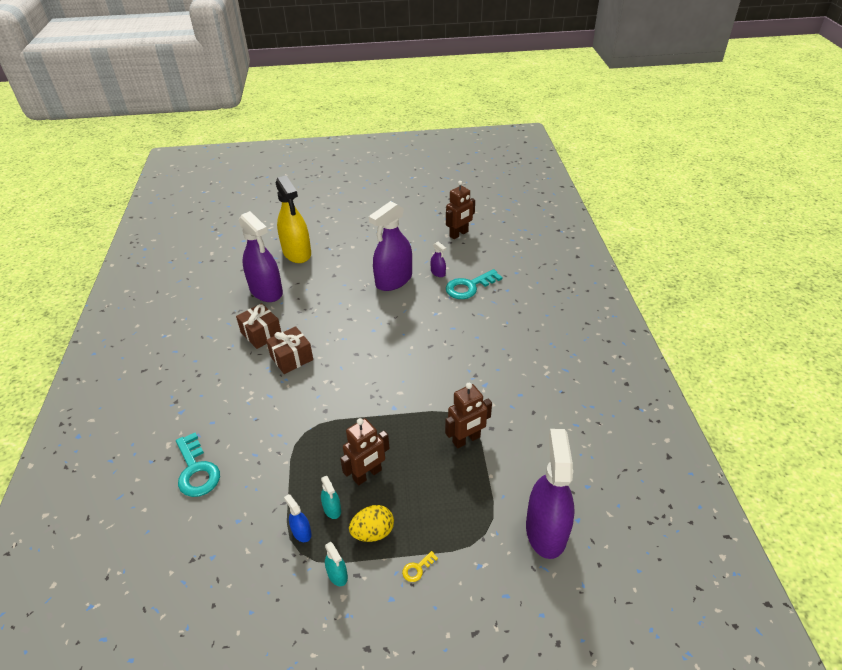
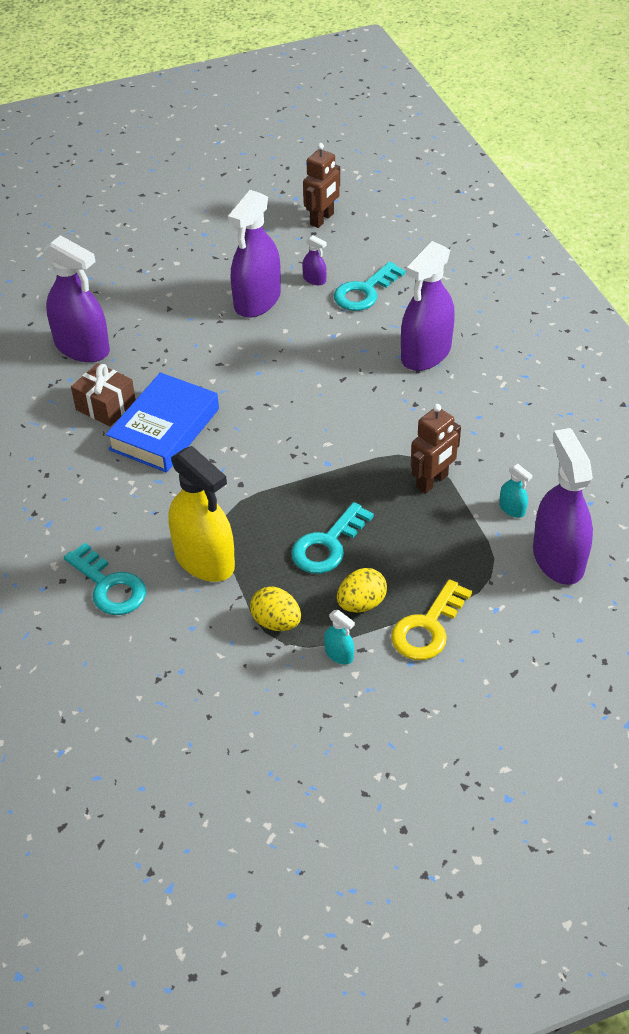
camera: 15 degrees left, 5 degrees up
brown gift [266,326,313,374] -> blue book [106,372,219,473]
yellow spray bottle [276,176,311,263] -> yellow spray bottle moved to [168,446,235,582]
blue spray bottle [284,494,312,542] -> yellow egg [250,587,301,631]
turquoise spray bottle [321,476,341,519] -> turquoise spray bottle moved to [499,463,533,518]
brown robot [340,418,390,486] -> turquoise key [291,502,374,574]
yellow key [402,551,438,582] -> yellow key [391,579,472,660], size x2.28
none -> purple spray bottle [401,241,455,371]

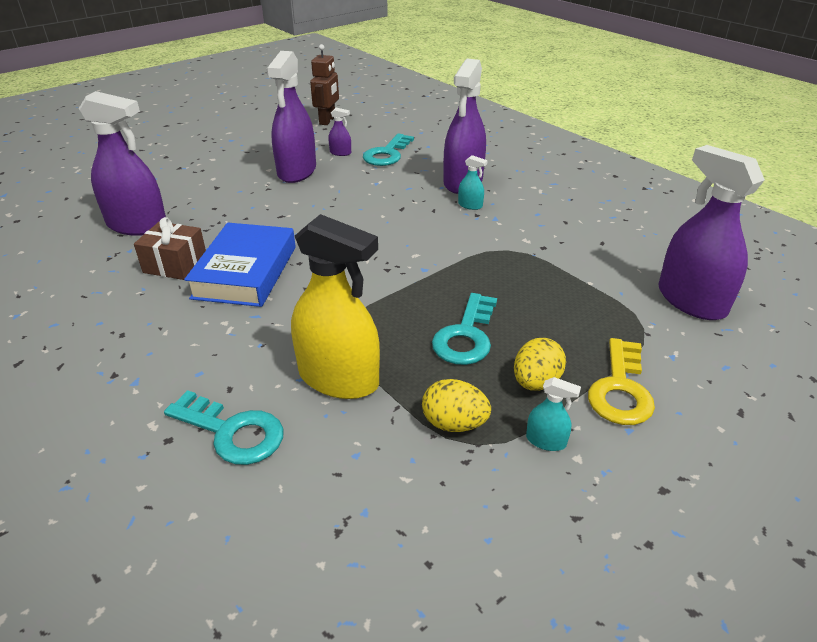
camera: 20 degrees left, 10 degrees down
brown robot [411,404,461,494] -> none
turquoise spray bottle [499,463,533,518] -> turquoise spray bottle moved to [458,155,488,210]

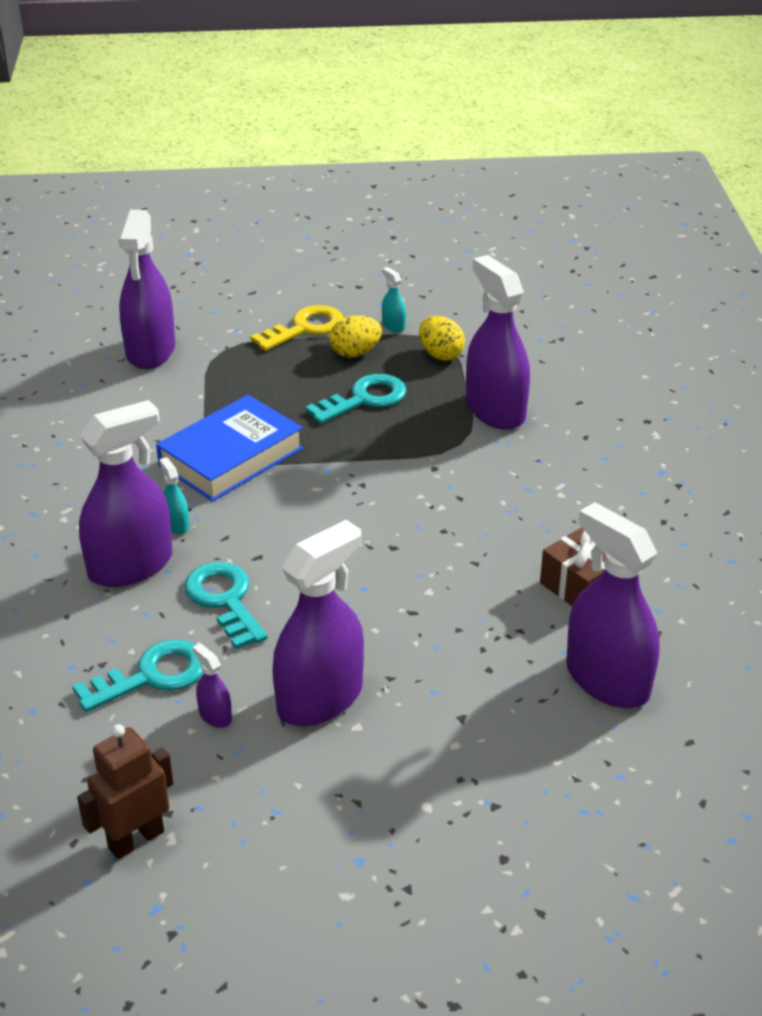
camera: 145 degrees left, 0 degrees up
turquoise key [164,390,283,465] -> turquoise key moved to [184,562,268,650]
blue book [184,223,296,307] -> blue book moved to [156,395,303,502]
yellow spray bottle [291,214,380,399] -> purple spray bottle [466,255,530,430]

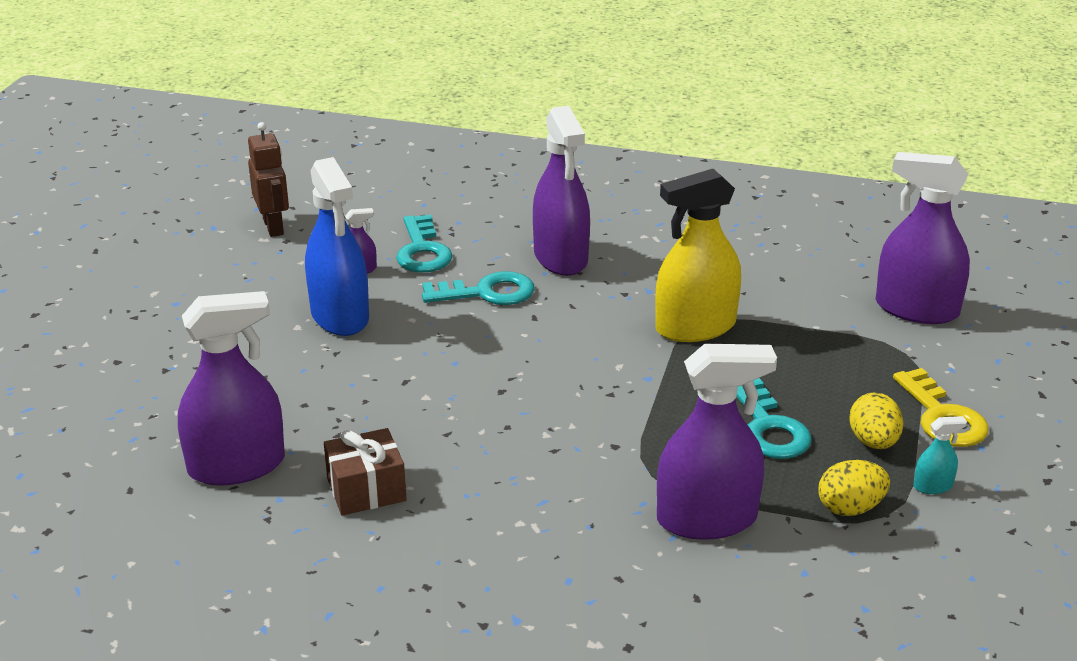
camera: 110 degrees right, 5 degrees down
blue book [156,395,303,502] -> yellow spray bottle [655,169,741,342]
turquoise spray bottle [159,457,189,534] -> none
purple spray bottle [272,520,364,726] -> blue spray bottle [305,157,369,336]

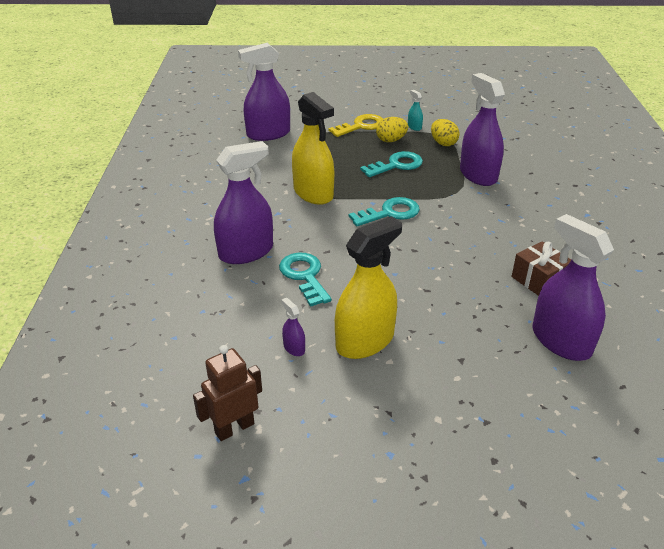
camera: 105 degrees left, 5 degrees up
blue spray bottle [305,157,369,336] -> yellow spray bottle [335,216,402,359]
turquoise key [396,214,453,273] -> turquoise key moved to [349,197,420,226]
purple spray bottle [876,152,970,324] -> purple spray bottle turned 60 degrees clockwise [238,43,290,141]

